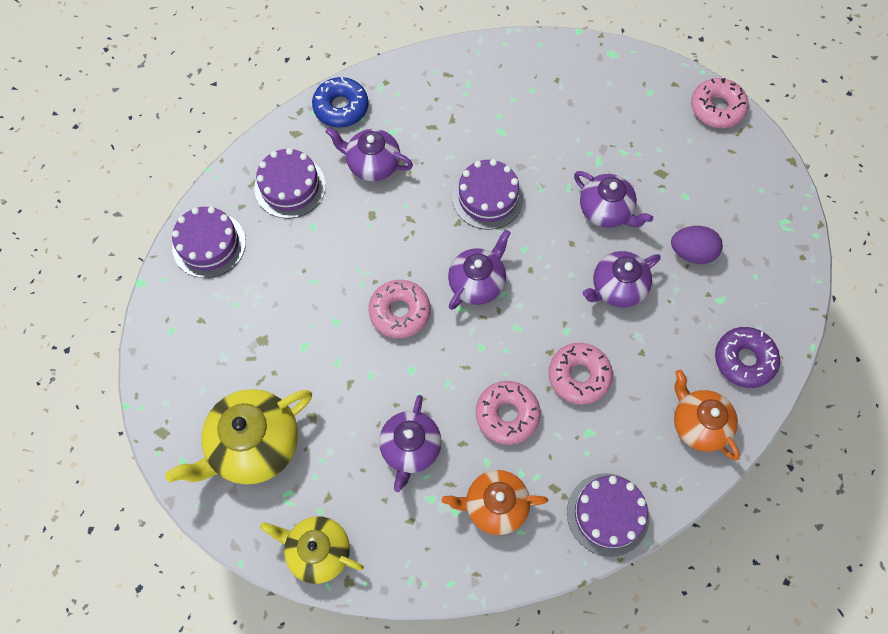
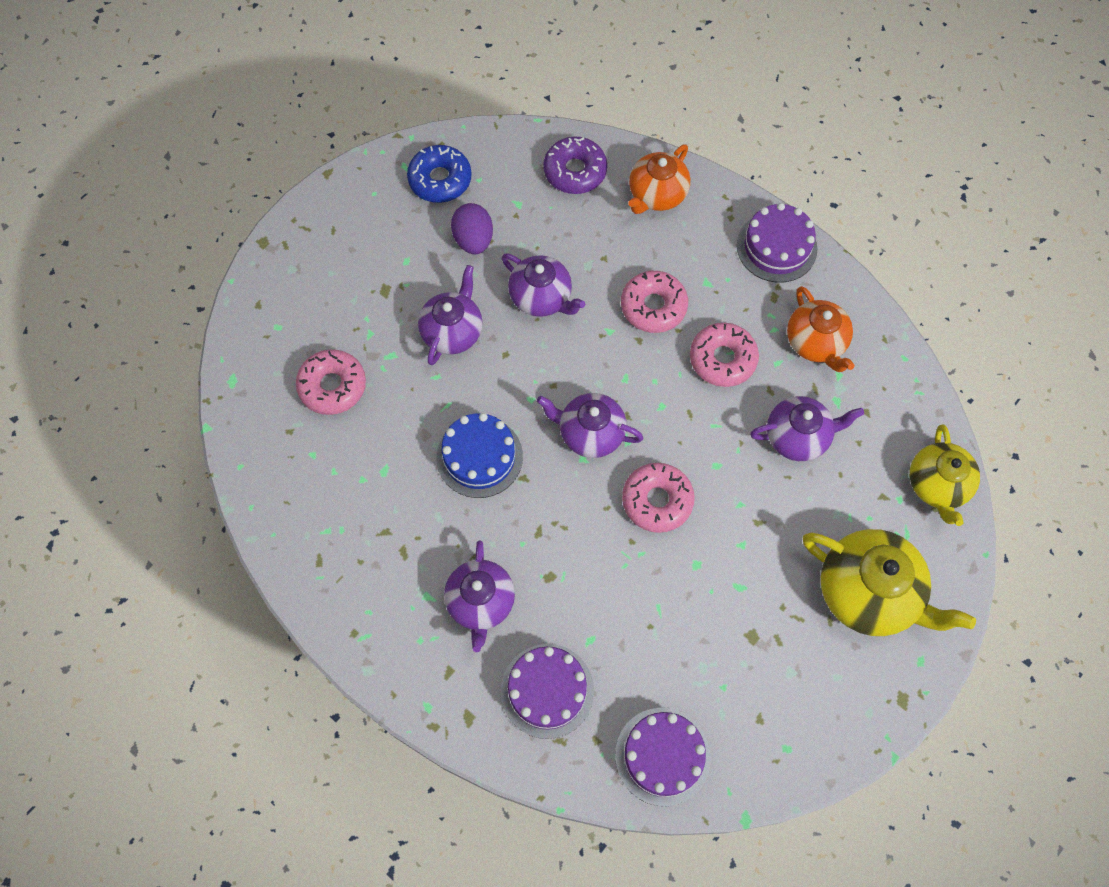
camera: 110 degrees left, 0 degrees up
blue donut [312,77,368,128] -> blue donut moved to [407,145,472,203]
purple cake [452,159,524,230] -> blue cake [436,413,523,498]
pink donut [691,78,749,128] -> pink donut moved to [296,350,366,415]

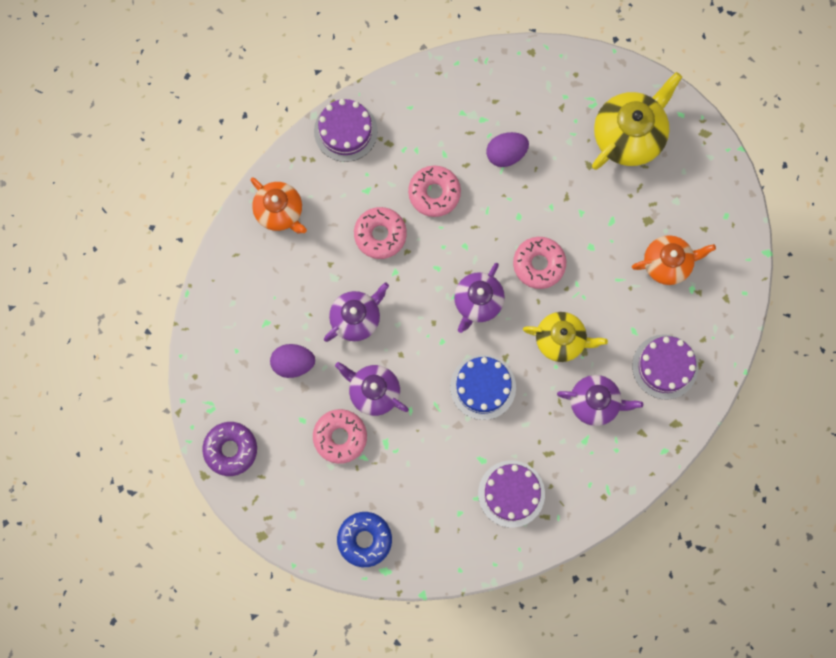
camera: 80 degrees left, 10 degrees up
pink donut [296,350,366,415] -> pink donut moved to [313,409,367,464]
blue donut [407,145,472,203] -> blue donut moved to [337,512,392,567]
purple donut [543,137,607,194] -> purple donut moved to [202,422,257,476]
purple cake [615,708,711,806] -> purple cake moved to [478,460,545,528]
purple teapot [750,396,864,461] -> purple egg [486,132,529,167]
orange teapot [787,286,855,372] -> orange teapot moved to [632,235,716,285]
yellow teapot [910,424,980,526] -> yellow teapot moved to [523,312,608,362]

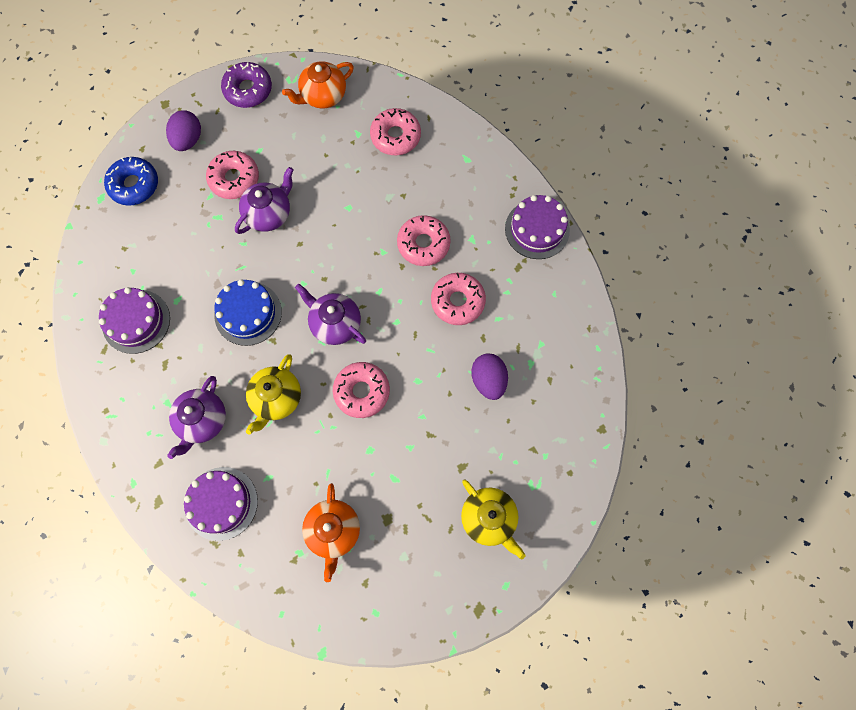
camera: 100 degrees right, 5 degrees down
orange teapot [250,177,307,233] -> orange teapot moved to [282,61,354,108]
purple egg [270,344,315,378] -> purple egg moved to [166,110,201,151]
purple teapot [324,283,389,342] -> none
yellow teapot [592,72,682,170] -> yellow teapot [461,480,526,559], size x0.66
none -> pink donut [370,108,421,155]

